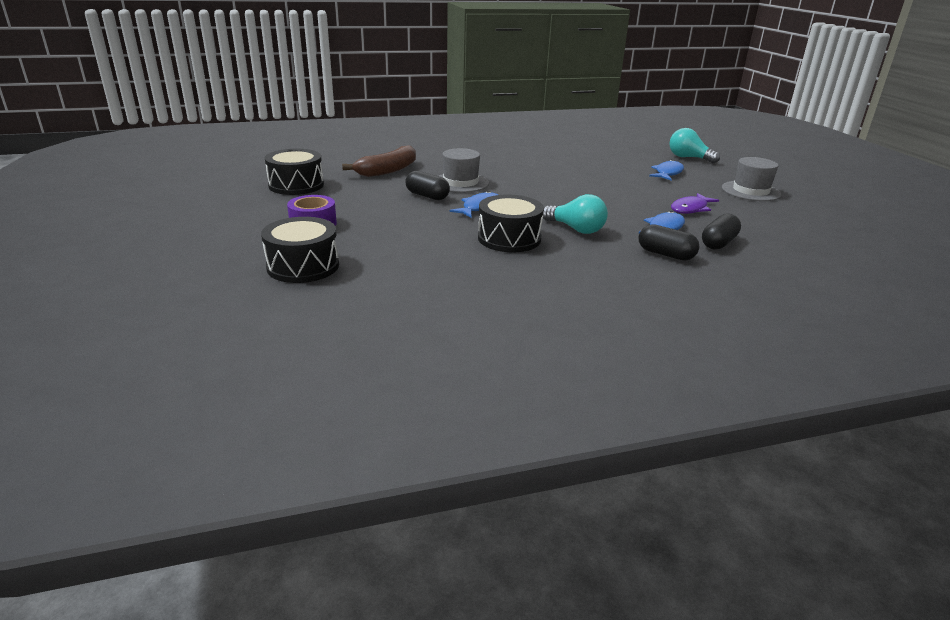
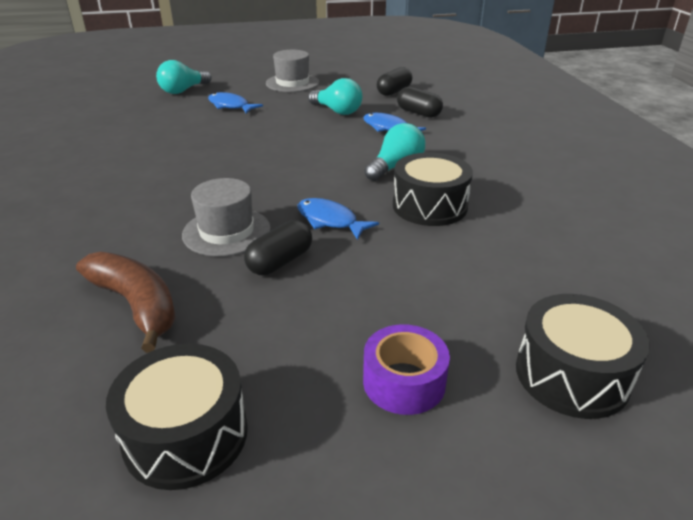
camera: 85 degrees left, 5 degrees up
black capsule [639,224,700,260] -> black capsule moved to [377,67,412,96]
purple fish [671,193,719,214] -> turquoise light bulb [308,78,362,115]

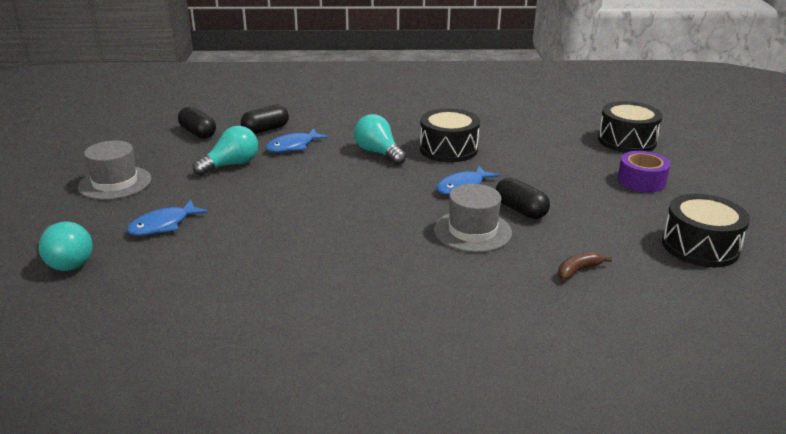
camera: 80 degrees left, 5 degrees down
brown banana [76,252,176,353] -> brown banana [558,252,612,280], size x0.49

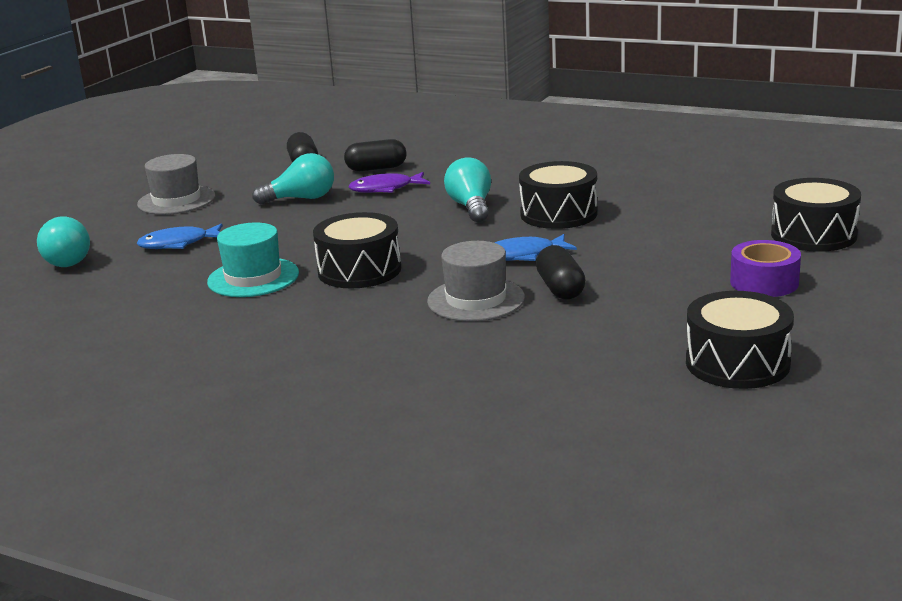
camera: 30 degrees right, 5 degrees down
blue fish [266,129,329,153] -> purple fish [349,172,430,193]
brown banana [558,252,612,280] -> none
none -> turquoise hat [207,223,299,297]
none -> black drum [313,212,401,288]

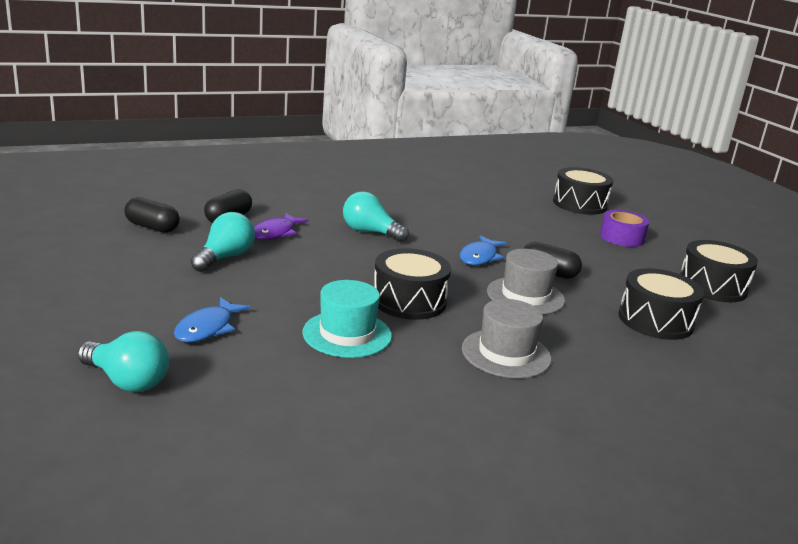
camera: 55 degrees left, 0 degrees up
grey hat [137,154,216,215] -> grey hat moved to [462,299,552,379]
black drum [519,161,598,229] -> black drum moved to [618,268,704,340]

